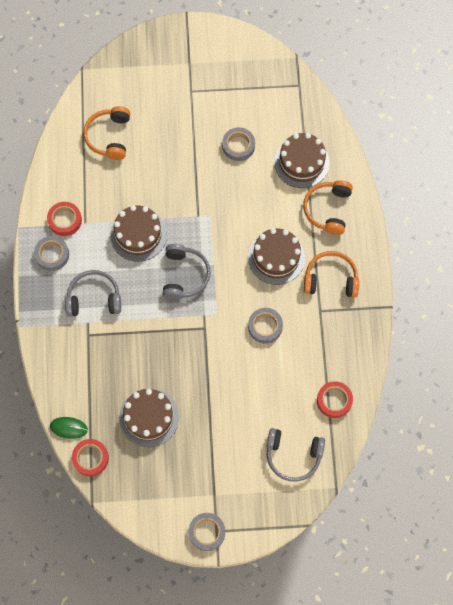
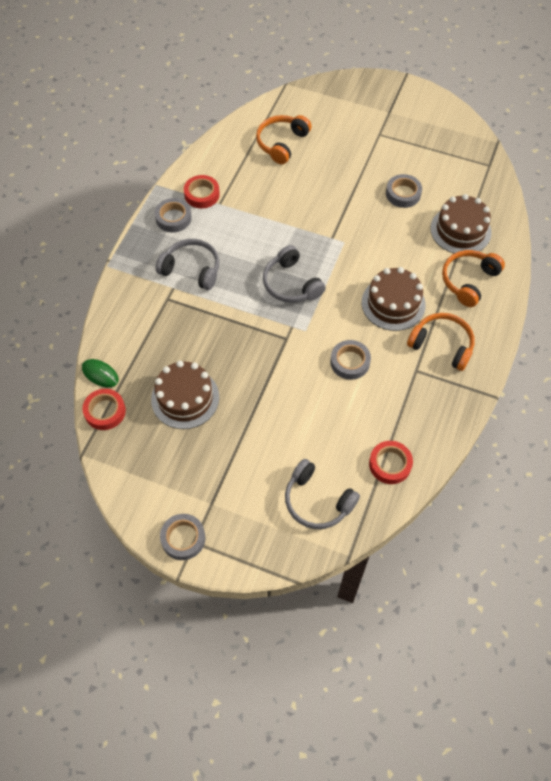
camera: 25 degrees right, 10 degrees down
brown cake [110,205,167,261] -> none
grey headphones [162,244,211,300] -> grey headphones turned 120 degrees clockwise [263,245,326,303]

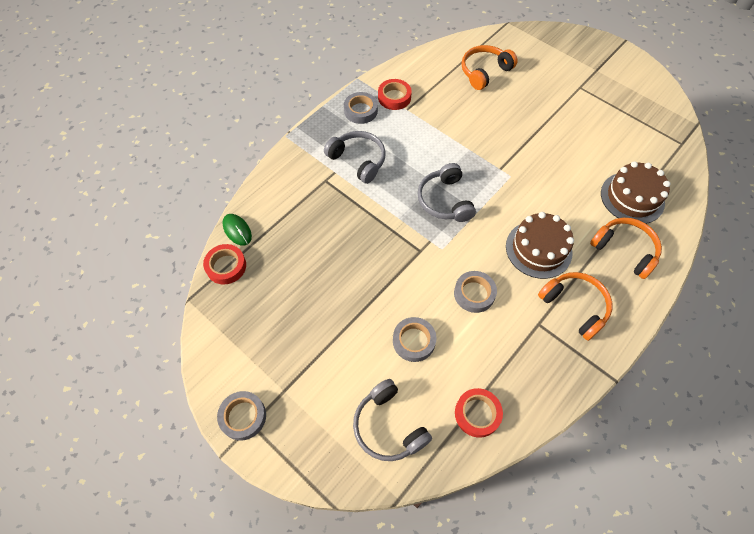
camera: 20 degrees right, 0 degrees up
brown cake [151,361,219,429] -> none
grey tape [386,174,422,208] -> grey tape moved to [393,317,436,362]
orange headphones [442,250,505,307] -> orange headphones turned 75 degrees clockwise [590,218,662,279]

